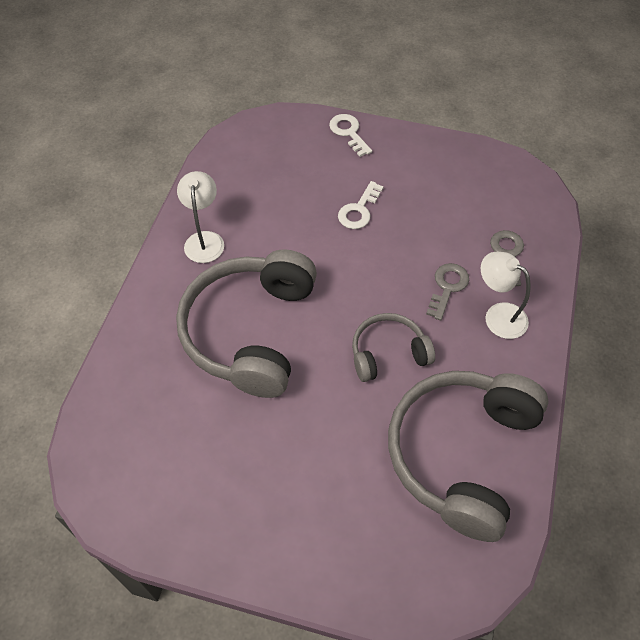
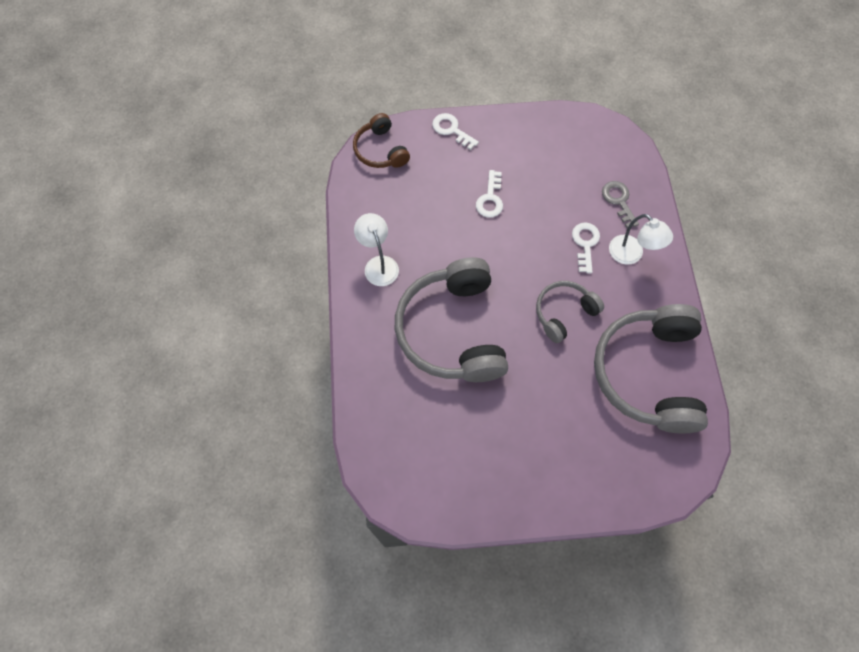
camera: 20 degrees left, 10 degrees up
grey key [426,263,469,320] -> white key [572,223,600,274]
white lamp [481,252,531,339] -> white lamp turned 150 degrees counterclockwise [609,214,673,265]
none -> brown headphones [353,113,410,168]

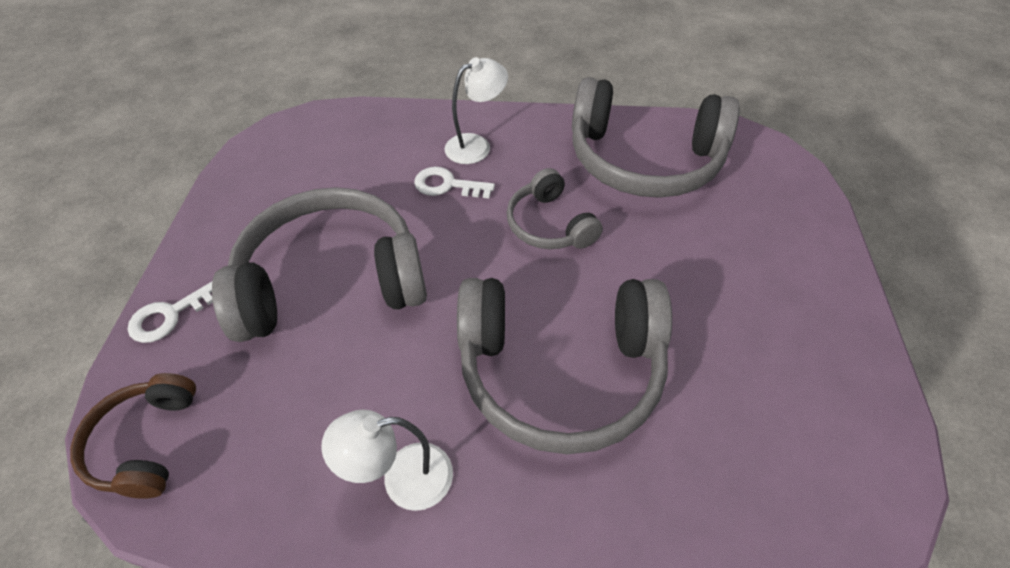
camera: 80 degrees left, 15 degrees down
brown headphones [353,113,410,168] -> brown headphones turned 105 degrees clockwise [70,373,196,499]
white key [476,170,503,218] -> grey headphones [212,187,427,342]
grey key [602,181,639,228] -> none

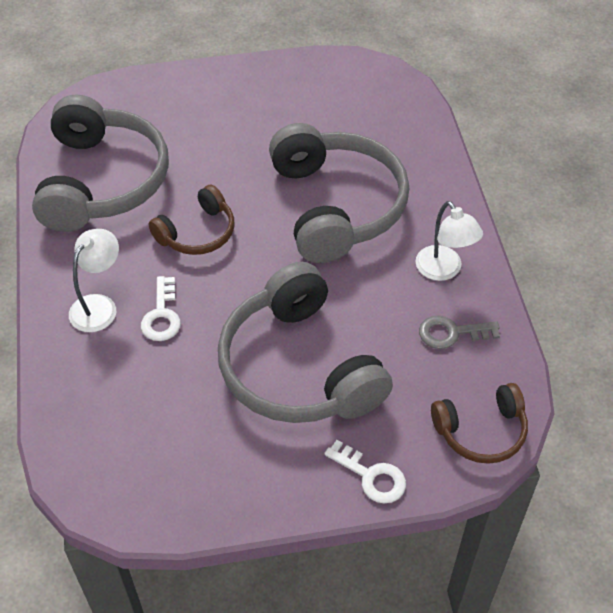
camera: 105 degrees left, 0 degrees up
white lamp [445,57,508,164] -> white lamp turned 75 degrees clockwise [69,229,119,332]
grey headphones [506,168,603,249] -> brown headphones [149,185,234,255]
none -> grey key [419,315,500,349]

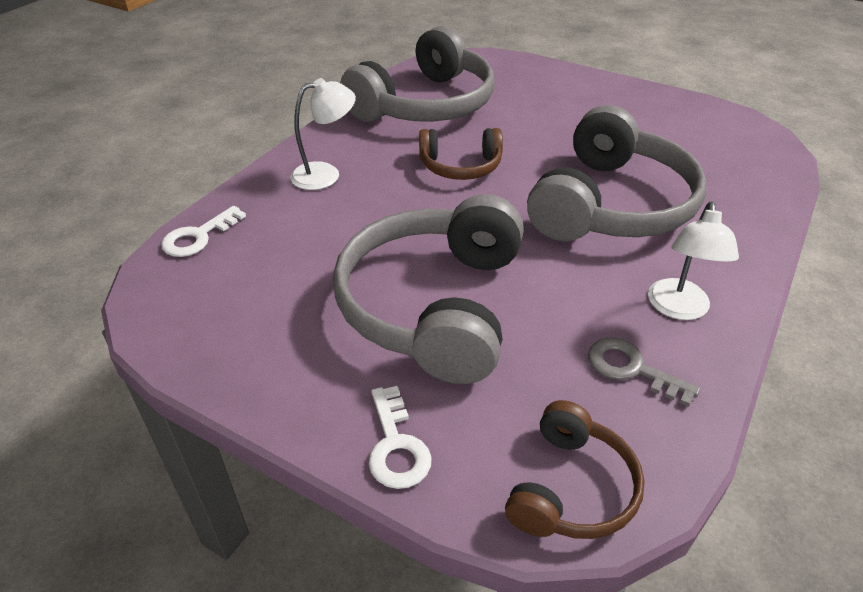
camera: 40 degrees right, 10 degrees down
white key [141,276,181,341] -> white key moved to [161,206,246,257]
brown headphones [431,383,528,464] -> brown headphones turned 90 degrees counterclockwise [505,400,645,539]

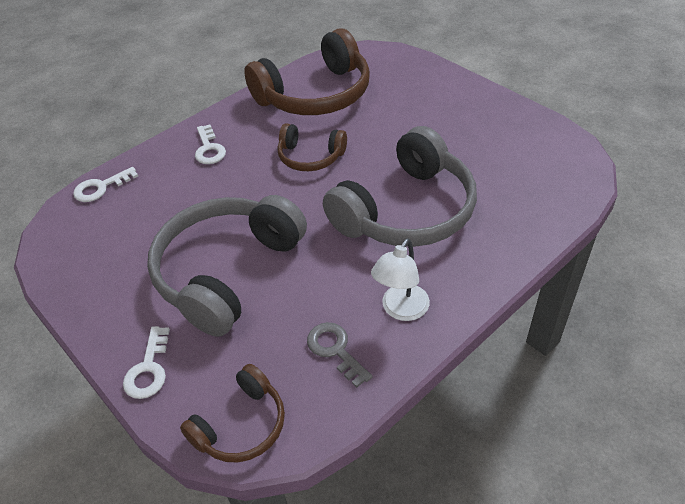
camera: 20 degrees right, 5 degrees up
white lamp [290,78,356,190] -> white key [195,125,226,164]
grey headphones [340,26,495,122] -> brown headphones [244,28,370,115]

